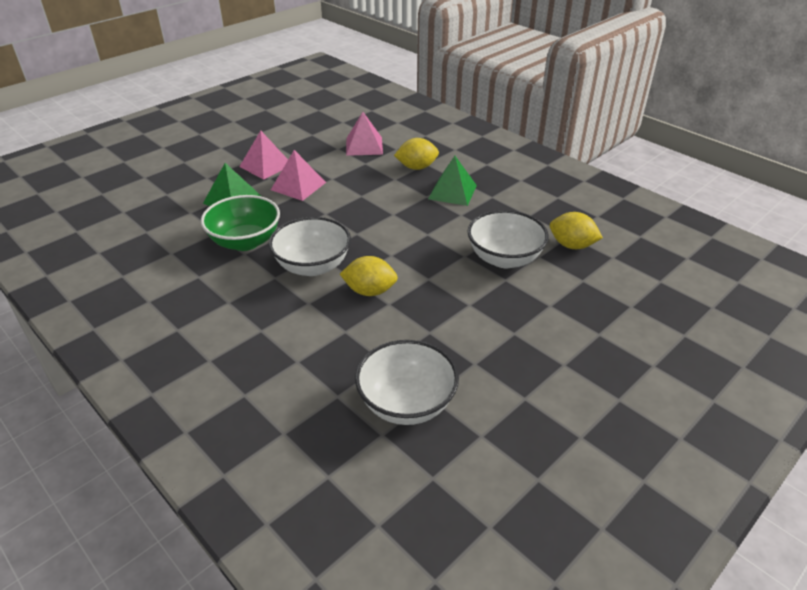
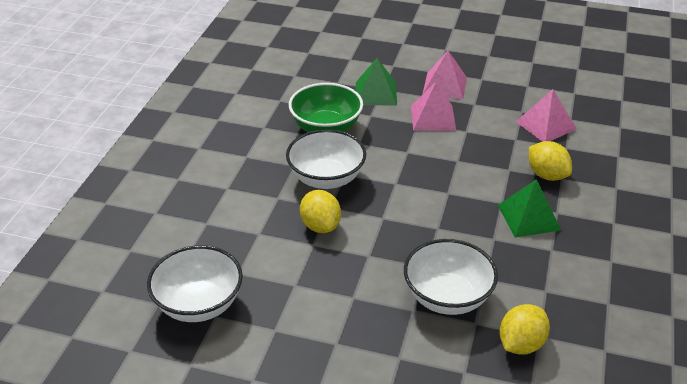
camera: 60 degrees right, 0 degrees up
yellow lemon [550,212,603,249] -> yellow lemon turned 45 degrees clockwise [499,304,550,355]

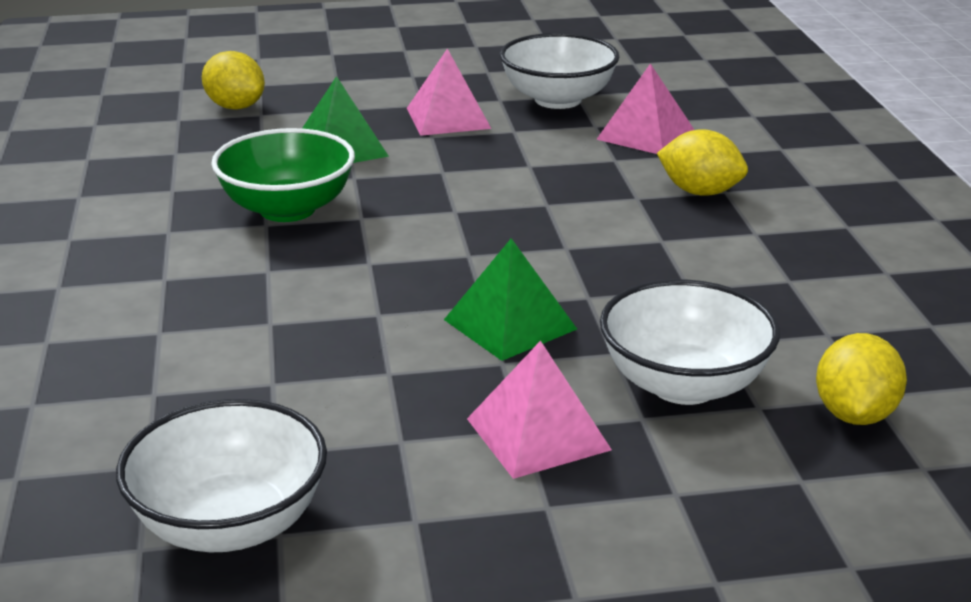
camera: 25 degrees left, 10 degrees down
white bowl [286,129,366,189] -> white bowl moved to [500,33,620,109]
yellow lemon [300,190,341,233] -> yellow lemon moved to [202,51,265,110]
pink pyramid [411,82,456,131] -> pink pyramid moved to [467,340,612,479]
green pyramid [498,179,561,238] -> green pyramid moved to [444,238,577,361]

